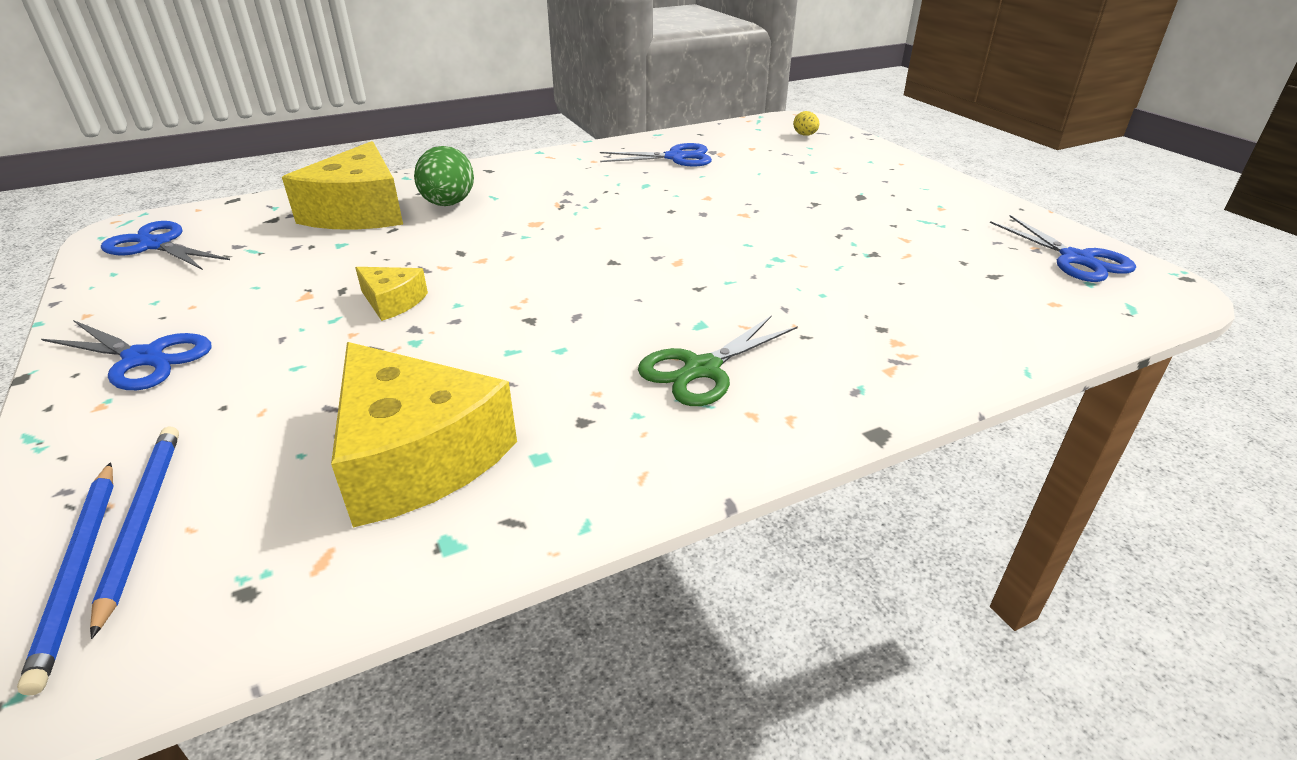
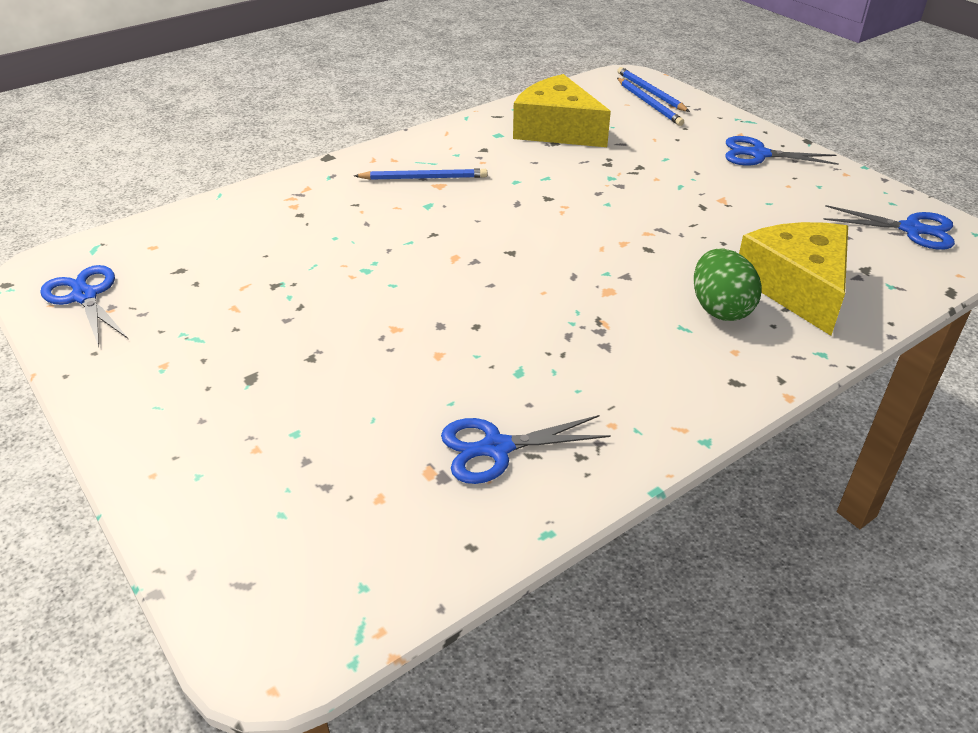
camera: 170 degrees right, 5 degrees up
yellow cheese [355,267,428,321] -> none
green scissors [638,315,798,406] -> blue pencil [354,168,487,180]
yellow egg [793,111,819,136] -> none

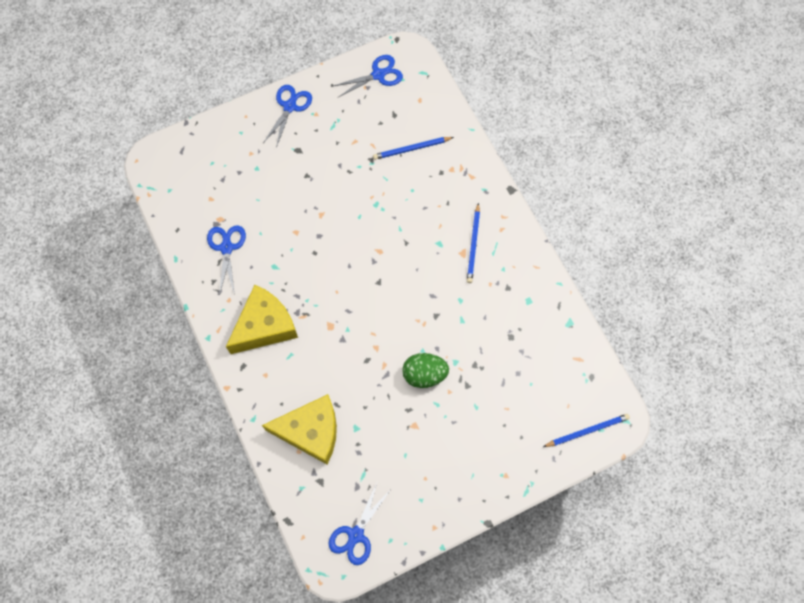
camera: 100 degrees right, 30 degrees up
yellow cheese [513,74,611,147] -> yellow cheese moved to [226,285,298,354]
blue pencil [617,78,684,126] -> blue pencil moved to [373,137,454,160]
green egg [694,249,762,321] -> green egg moved to [402,353,449,388]
blue scissors [725,136,839,165] -> blue scissors moved to [263,85,312,148]

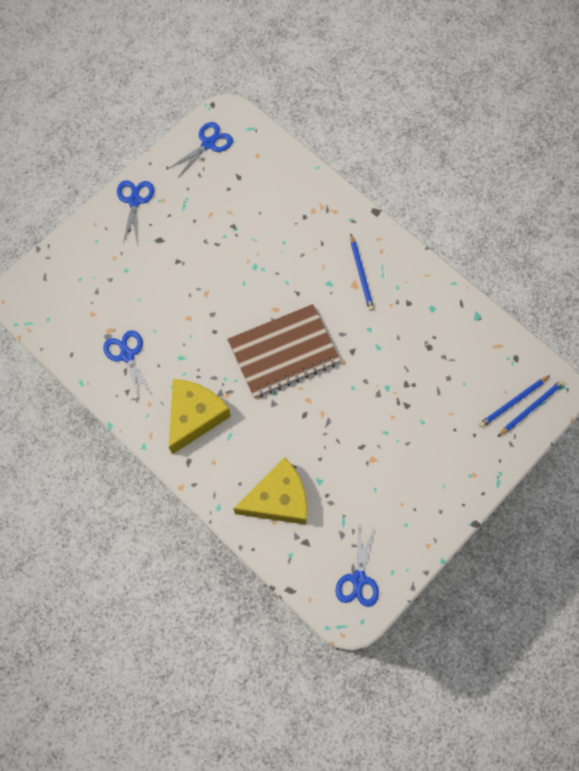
camera: 20 degrees left, 0 degrees up
blue pencil [373,137,454,160] -> blue pencil moved to [479,375,550,428]
green egg [402,353,449,388] -> none
none -> brown notebook [227,304,341,398]

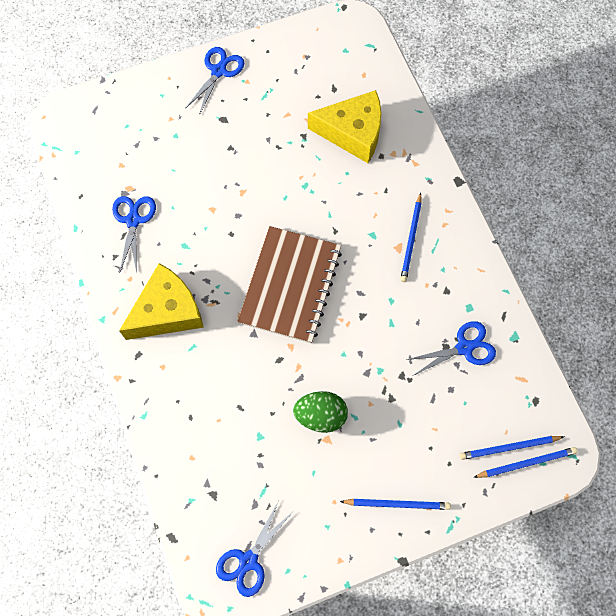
camera: 25 degrees right, 0 degrees up
blue scissors [168,122,233,176] -> blue scissors moved to [406,321,496,376]
brown notebook [227,304,341,398] -> brown notebook turned 75 degrees counterclockwise [237,226,342,343]
yellow cheese [233,457,307,525] -> yellow cheese moved to [308,90,382,163]
none -> green egg [293,391,348,433]
none -> blue pencil [340,499,451,510]

